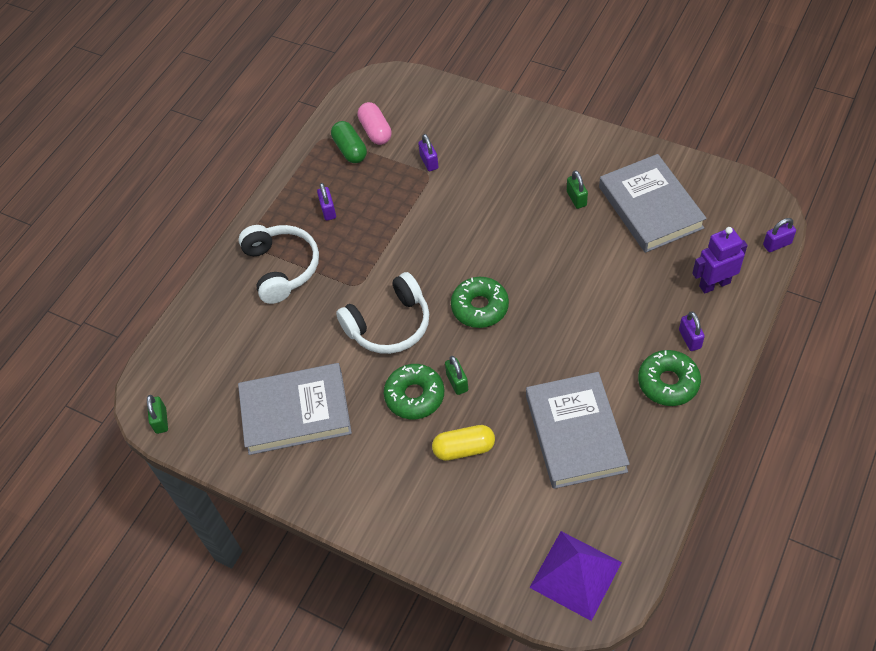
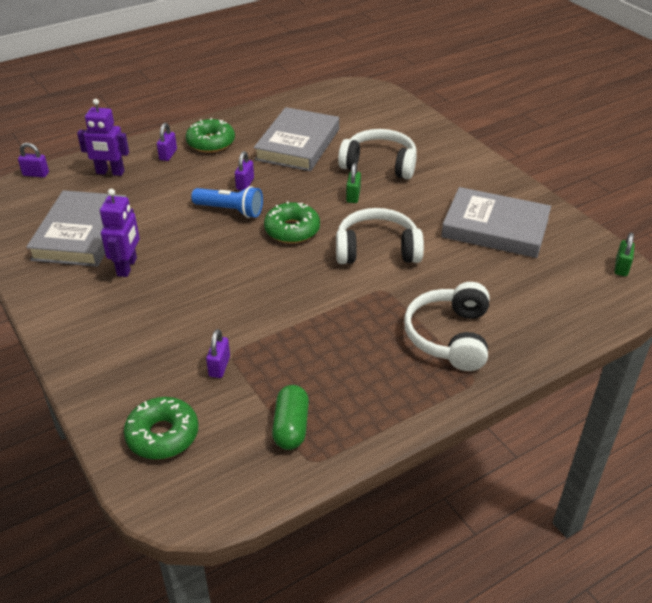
camera: 155 degrees left, 15 degrees down
purple padlock [317,183,336,221] -> purple padlock moved to [235,151,254,190]
pink capsule [358,102,392,145] -> none
green donut [384,364,444,419] -> green donut moved to [124,397,198,459]
yellow capsule [432,425,495,461] -> white headphones [338,129,417,179]
purple pyramid [529,531,622,621] -> none
green padlock [567,170,588,209] -> purple robot [100,189,140,277]
none -> blue flashlight [191,186,263,218]

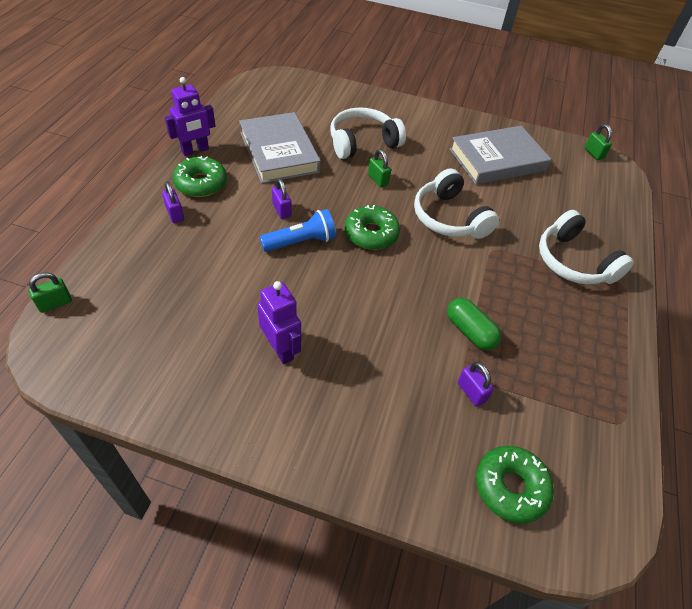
camera: 45 degrees left, 10 degrees up
purple padlock [18,143,49,178] -> green padlock [29,272,72,313]
grey book [26,190,127,267] -> none
purple robot [77,99,129,176] -> purple robot moved to [165,77,216,156]
green capsule [272,385,309,450] -> green capsule moved to [447,298,502,350]
white headphones [336,208,424,264] -> white headphones turned 75 degrees counterclockwise [414,168,499,239]

